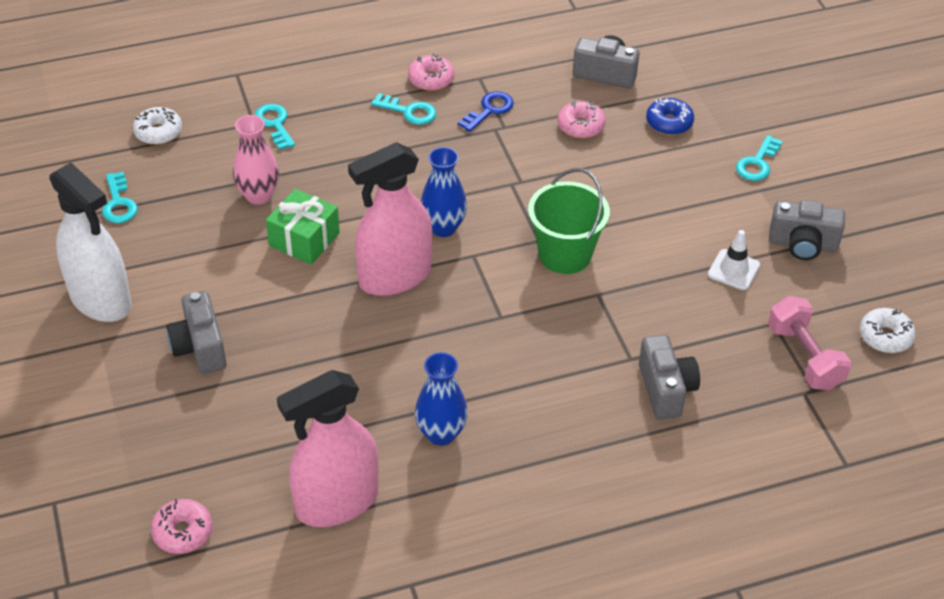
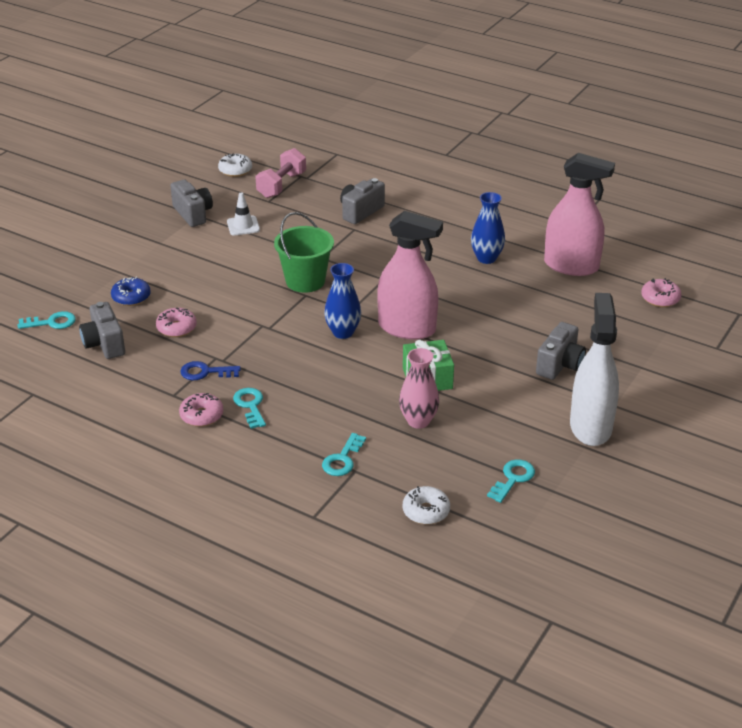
camera: 130 degrees left, 10 degrees down
turquoise key [736,135,782,181] -> turquoise key moved to [18,311,76,329]

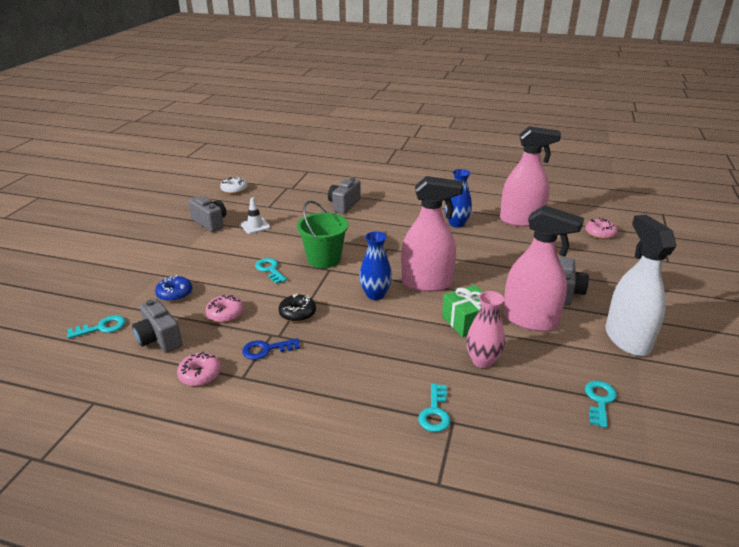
camera: 15 degrees left, 5 degrees down
pink donut [179,393,223,427] -> pink donut moved to [177,352,221,386]
turquoise key [233,388,266,429] -> turquoise key moved to [255,258,287,284]
pink dumbbell [255,148,306,198] -> none
white donut [403,486,450,524] -> none
none -> black donut [278,294,316,322]
none -> pink spray bottle [503,205,584,332]

